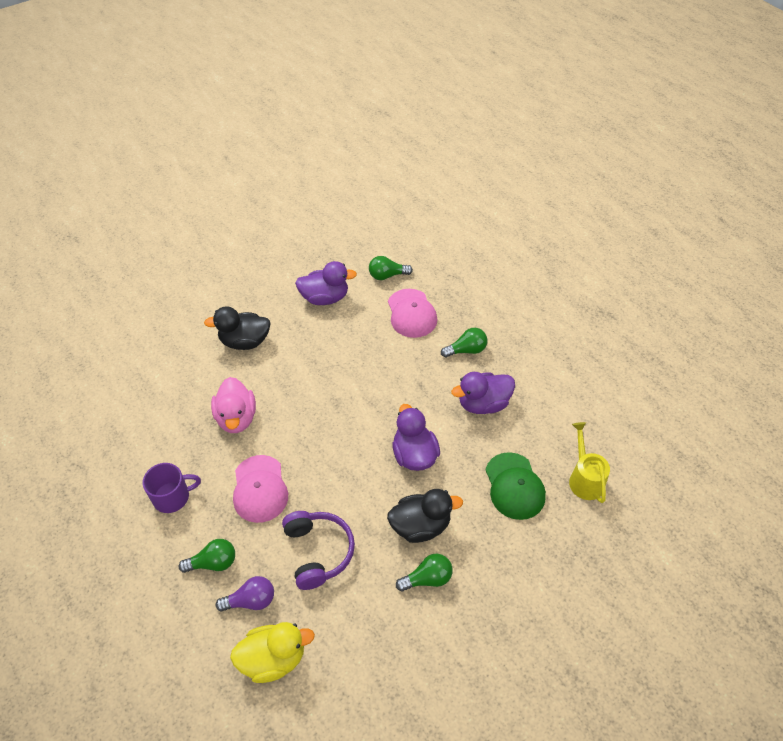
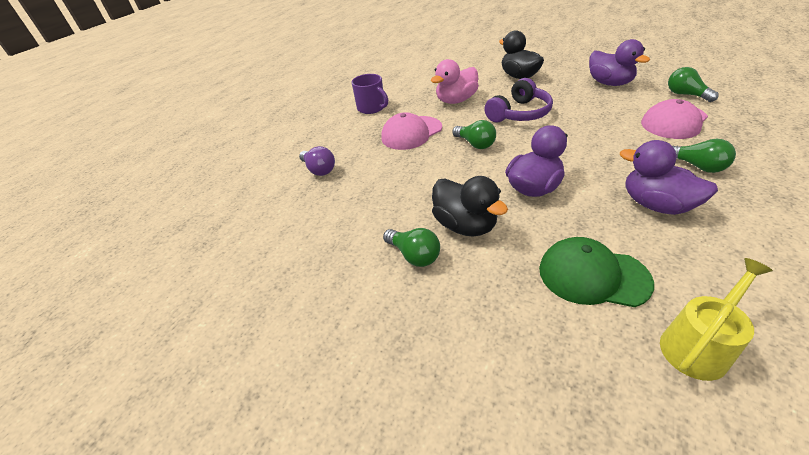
camera: 65 degrees right, 10 degrees down
green light bulb [179,539,235,573] -> green light bulb moved to [452,120,496,149]
yellow duck [230,622,315,683] -> none
purple headphones [282,511,355,590] -> purple headphones moved to [484,78,553,123]
green cap [485,452,546,520] -> green cap turned 60 degrees clockwise [539,237,654,307]

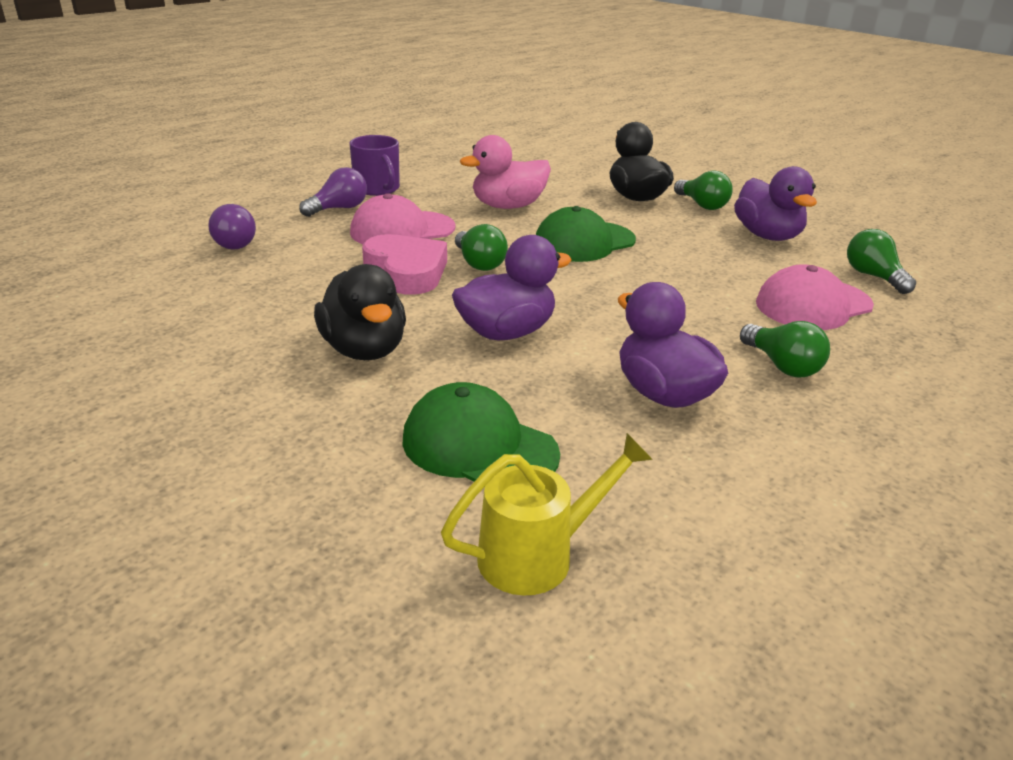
camera: 10 degrees right, 10 degrees down
green light bulb [383,228,440,267] -> green light bulb moved to [674,171,733,210]
purple headphones [484,78,553,123] -> green cap [536,206,636,262]
none -> purple light bulb [299,167,367,217]
none -> pink heart [362,234,447,295]

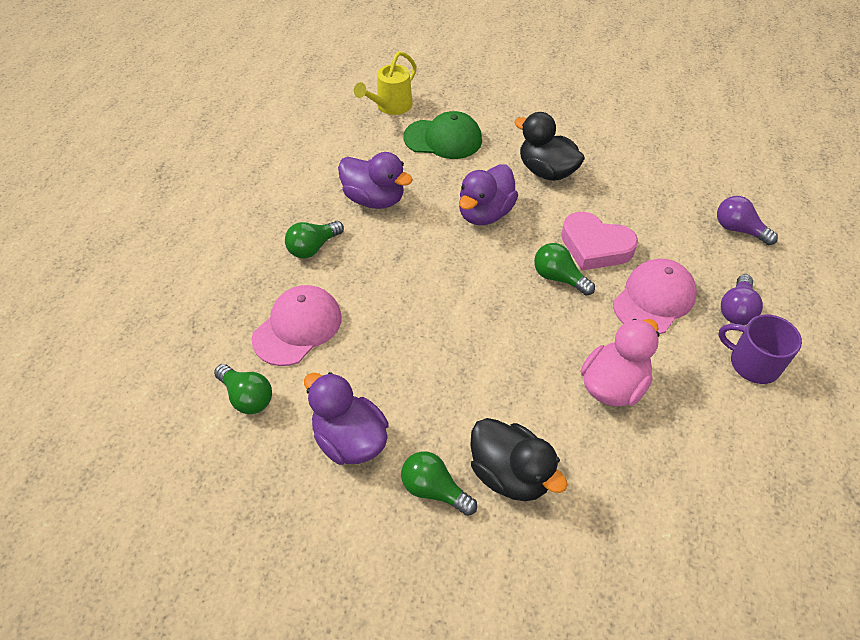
camera: 155 degrees right, 20 degrees up
green cap [536,206,636,262] -> none
green light bulb [740,321,830,378] -> green light bulb turned 75 degrees counterclockwise [285,221,344,258]

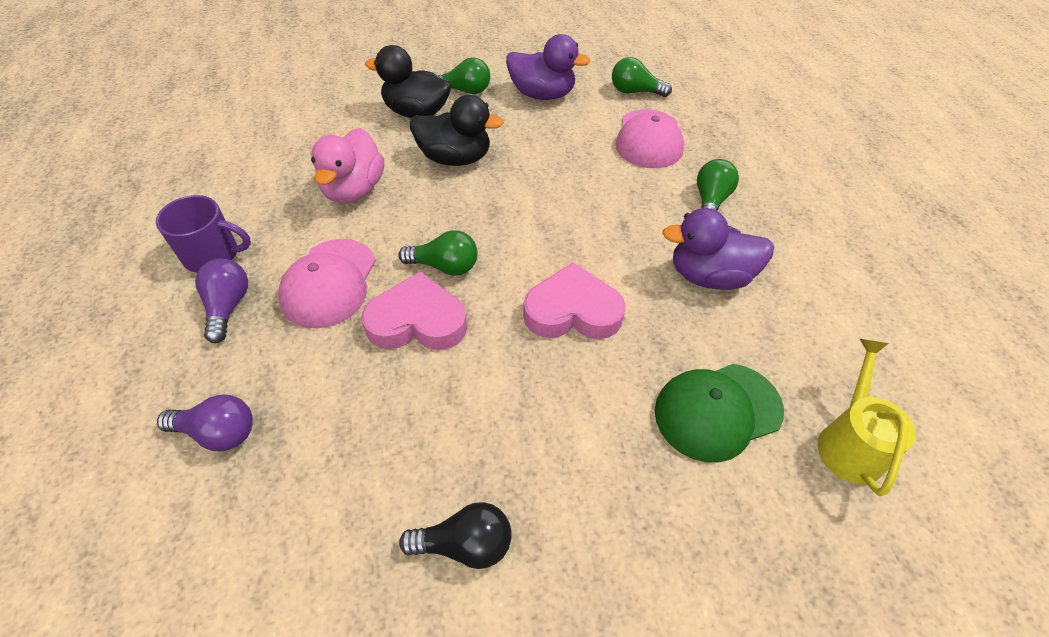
camera: 150 degrees right, 0 degrees up
purple duck [459,164,518,225] -> pink heart [523,263,626,339]
black duck [514,112,585,181] -> black duck moved to [410,95,504,166]
none -> black light bulb [399,502,512,569]

